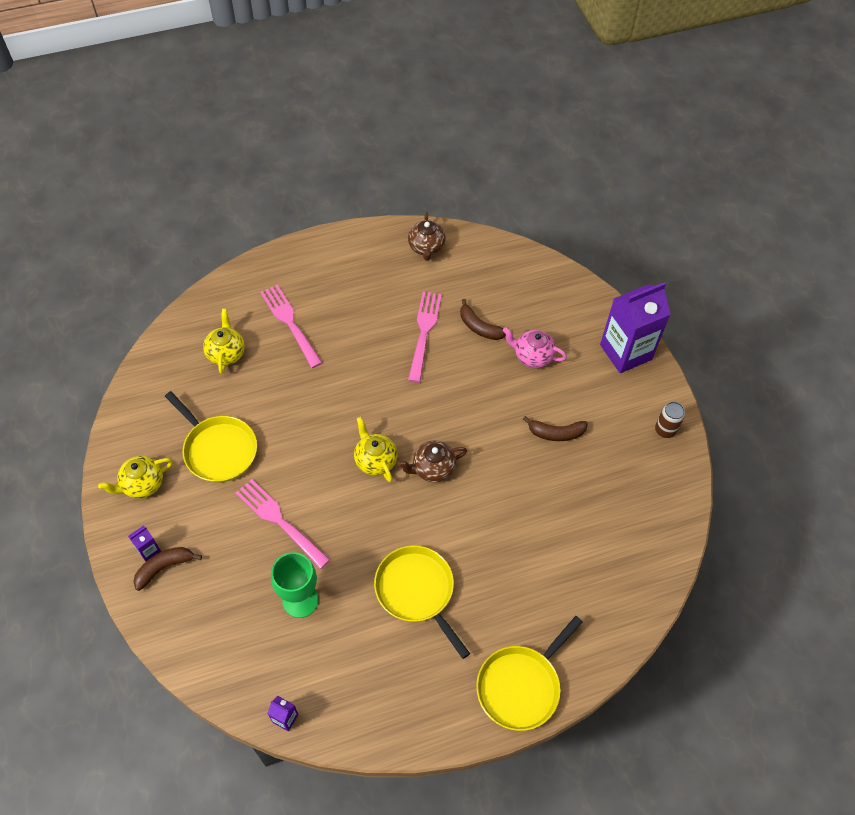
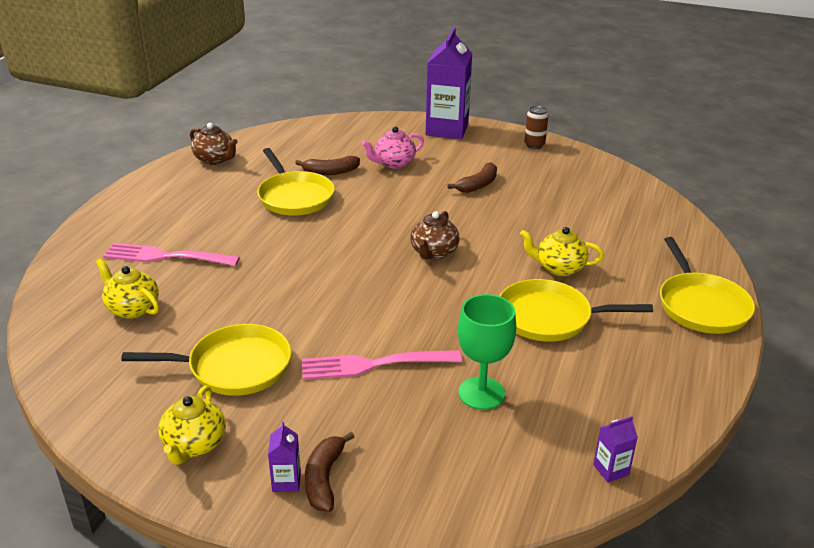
camera: 50 degrees left, 25 degrees down
yellow teapot [354,417,398,482] -> yellow teapot moved to [520,227,604,276]
pink fork [408,292,442,383] -> yellow pan [257,148,335,215]

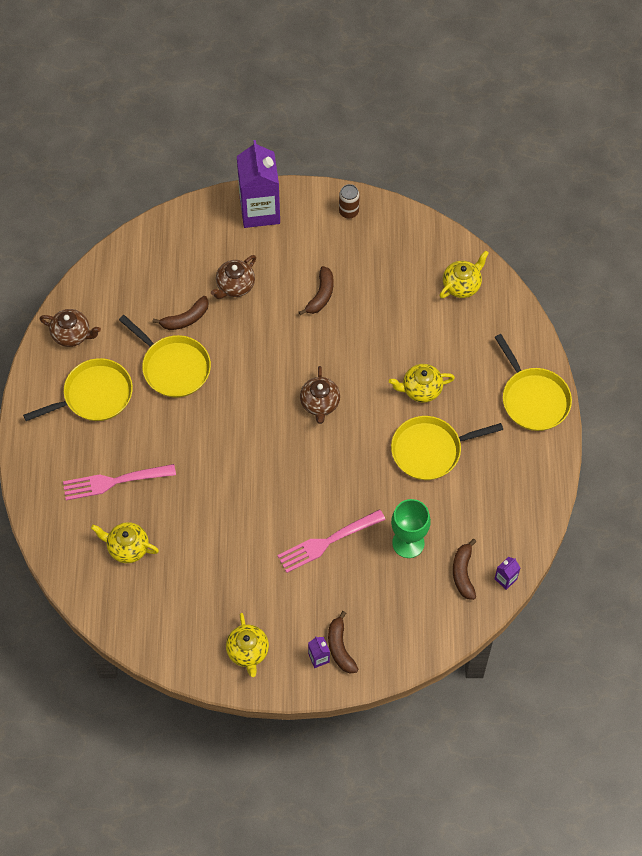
camera: 20 degrees left, 30 degrees up
yellow pan [121,324,291,396] -> yellow pan moved to [23,358,133,421]
pink teapot [362,127,424,169] -> brown teapot [211,255,256,299]
none -> yellow teapot [440,251,489,298]
none -> brown banana [453,539,477,600]

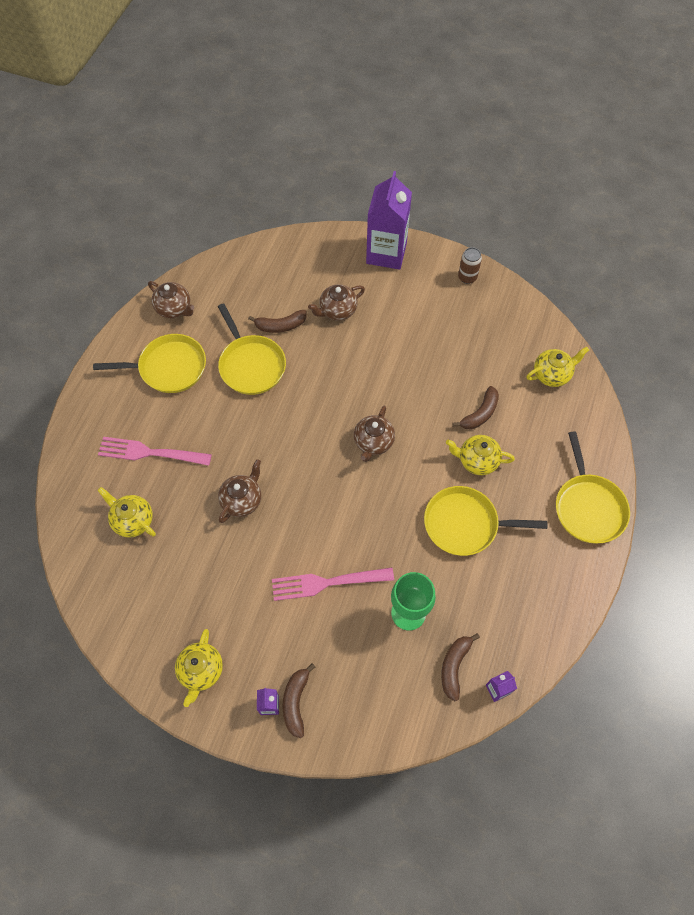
camera: 20 degrees right, 0 degrees up
brown banana [299,266,334,315] -> brown banana moved to [452,386,499,429]
none -> brown teapot [218,459,261,523]

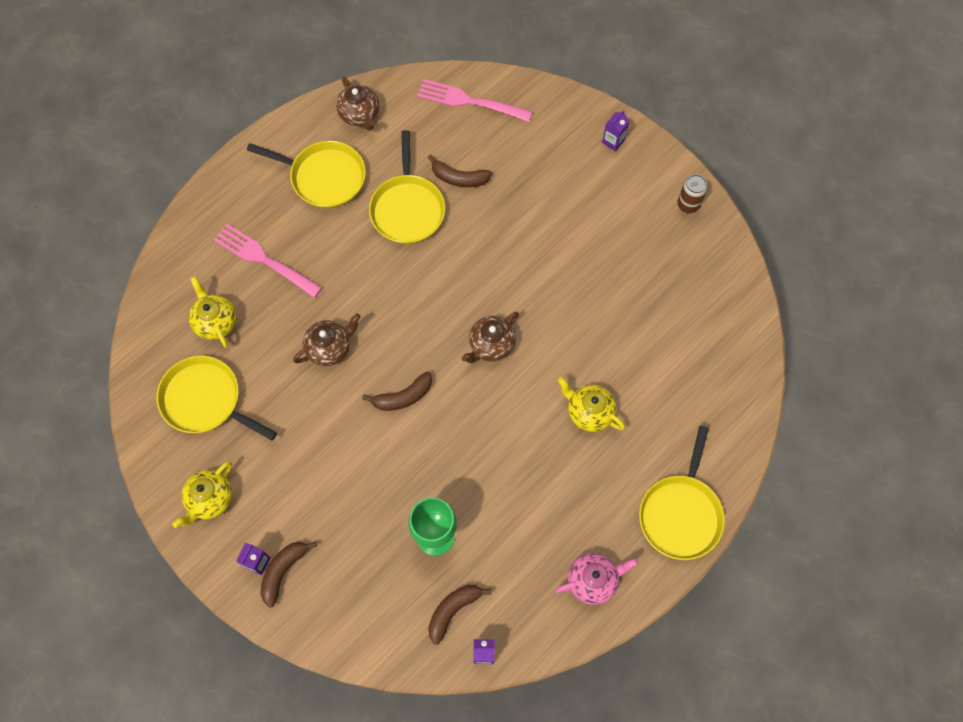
camera: 25 degrees right, 5 degrees up
pink fork [272,568,394,601] -> pink fork moved to [417,79,532,122]
brown teapot [308,284,365,321] -> none
purple carton [366,171,412,270] -> purple carton [602,110,629,151], size x0.41
yellow pan [424,486,547,556] -> yellow pan moved to [157,356,277,441]
brown banana [452,386,499,429] -> brown banana moved to [362,371,432,411]
yellow teapot [526,347,589,387] -> none
none -> pink teapot [555,553,638,605]

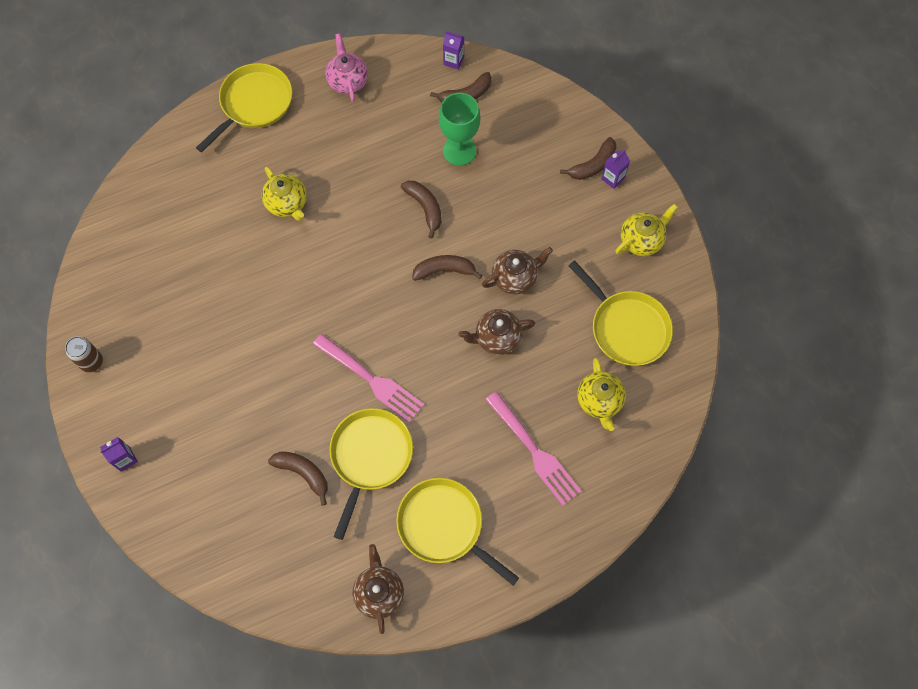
camera: 160 degrees left, 0 degrees up
pink fork [417,79,532,122] -> pink fork moved to [313,334,424,423]
brown teapot [462,312,519,363] -> brown teapot moved to [482,247,553,294]
pink teapot [555,553,638,605] -> pink teapot turned 75 degrees clockwise [325,33,368,102]
none -> brown banana [401,181,442,238]

